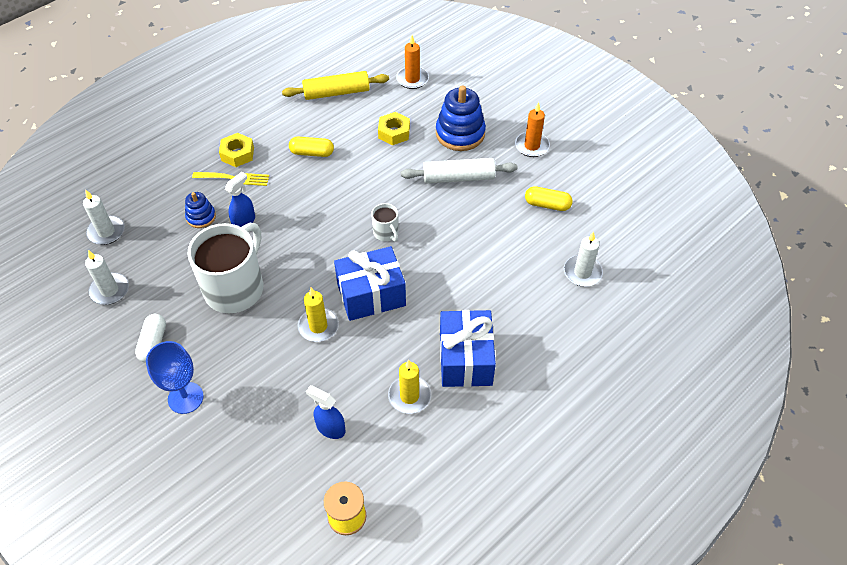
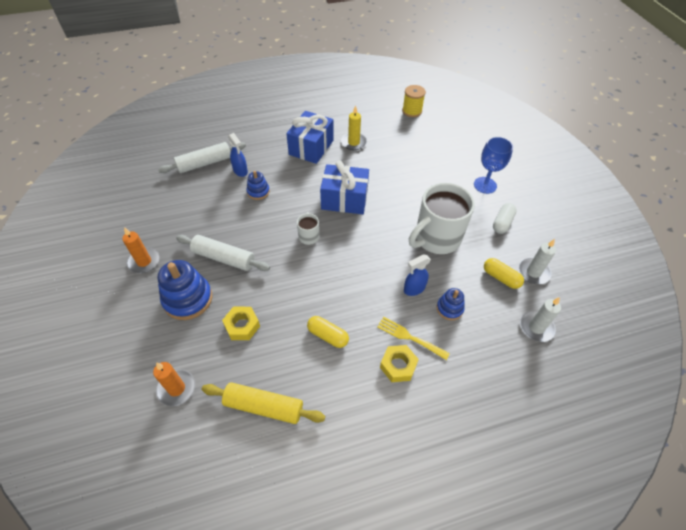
camera: 155 degrees left, 0 degrees up
yellow candle [297,288,339,342] -> none
blue spray bottle [306,385,345,439] -> blue spray bottle moved to [228,133,248,177]
yellow capsule [525,186,573,211] -> yellow capsule moved to [484,258,524,289]
white candle [564,231,603,287] -> white rolling pin [158,142,246,173]
none -> blue stacking toy [246,171,270,200]

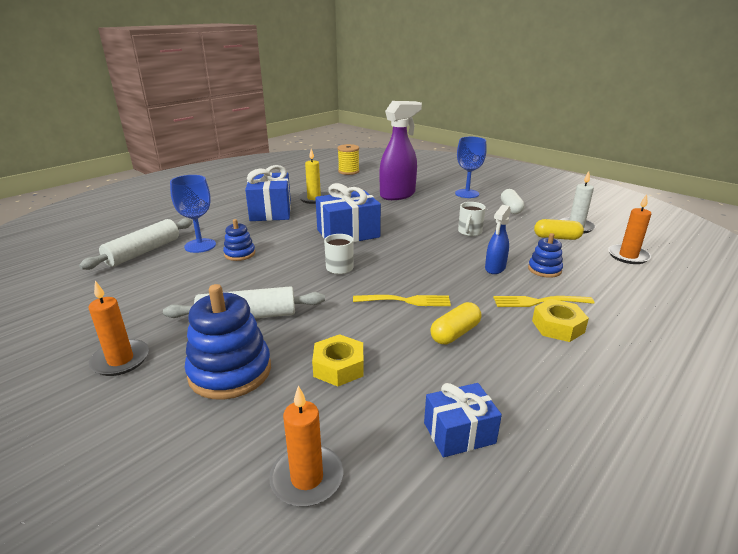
camera: 30 degrees left, 25 degrees down
yellow rolling pin [202,382,325,424] -> blue gift [424,383,502,457]
blue spray bottle [228,133,248,177] -> blue goblet [170,175,216,253]
yellow capsule [307,316,349,348] -> yellow capsule turned 45 degrees counterclockwise [430,302,481,344]
white mug [409,183,475,254] -> white mug [458,202,486,236], size x0.45
white candle [520,297,561,342] -> orange candle [608,194,651,264]
none -> yellow fork [353,295,451,306]
none -> purple spray bottle [379,101,422,200]

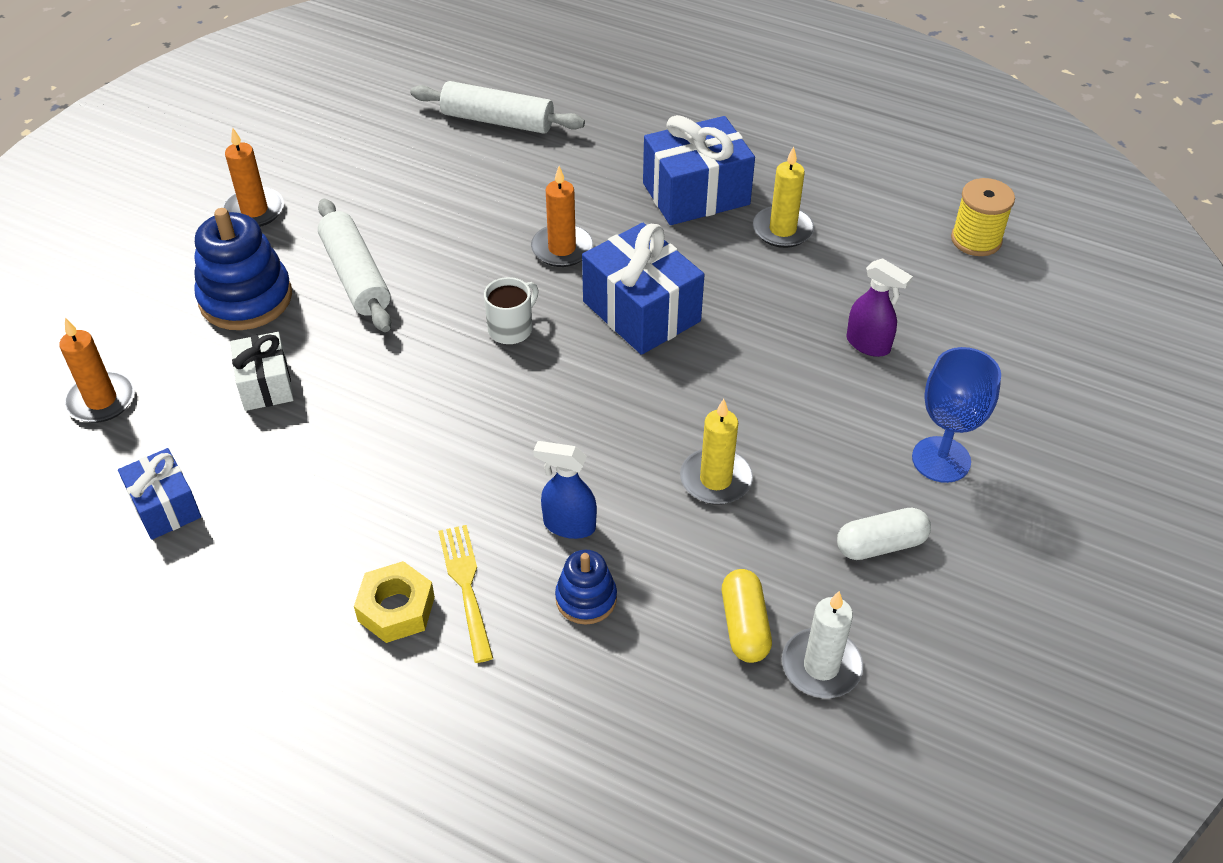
camera: 75 degrees right, 20 degrees up
blue goblet [170,175,216,253] -> none
blue stacking toy [223,219,255,261] -> none
yellow nut [312,334,364,386] -> white gift [230,332,294,411]
yellow fork [353,295,451,306] -> none
purple spray bottle [379,101,422,200] -> purple spray bottle [846,258,913,357], size x0.53
yellow capsule [430,302,481,344] -> none
white mug [458,202,486,236] -> yellow candle [680,399,753,505]
orange candle [608,194,651,264] -> orange candle moved to [531,166,593,267]

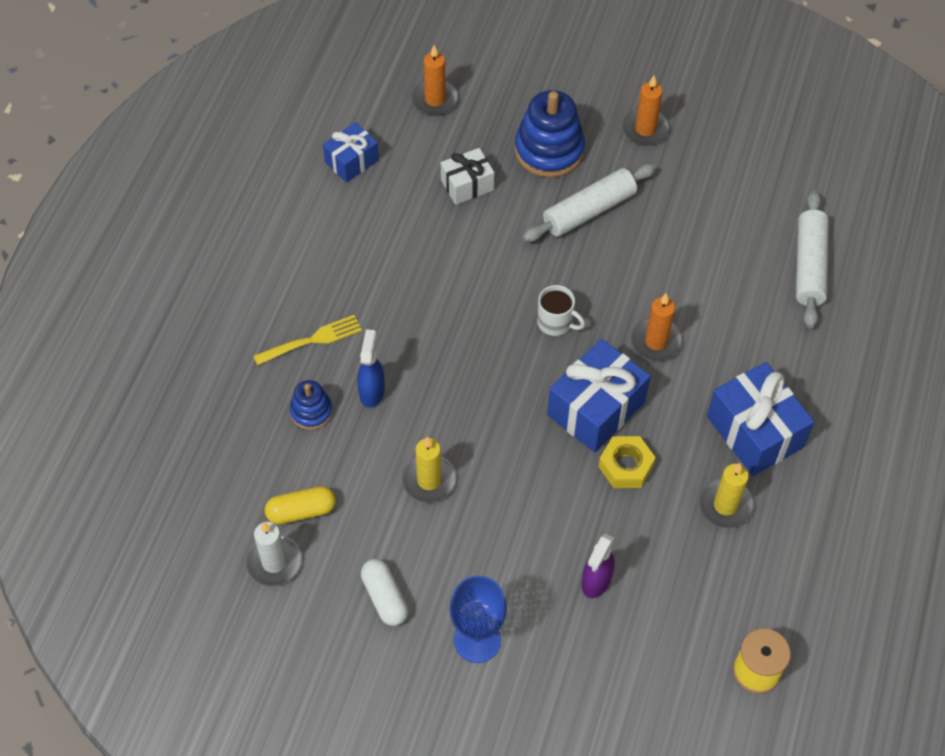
camera: 80 degrees right, 10 degrees up
yellow nut [354,561,435,643] -> yellow nut moved to [598,436,656,488]

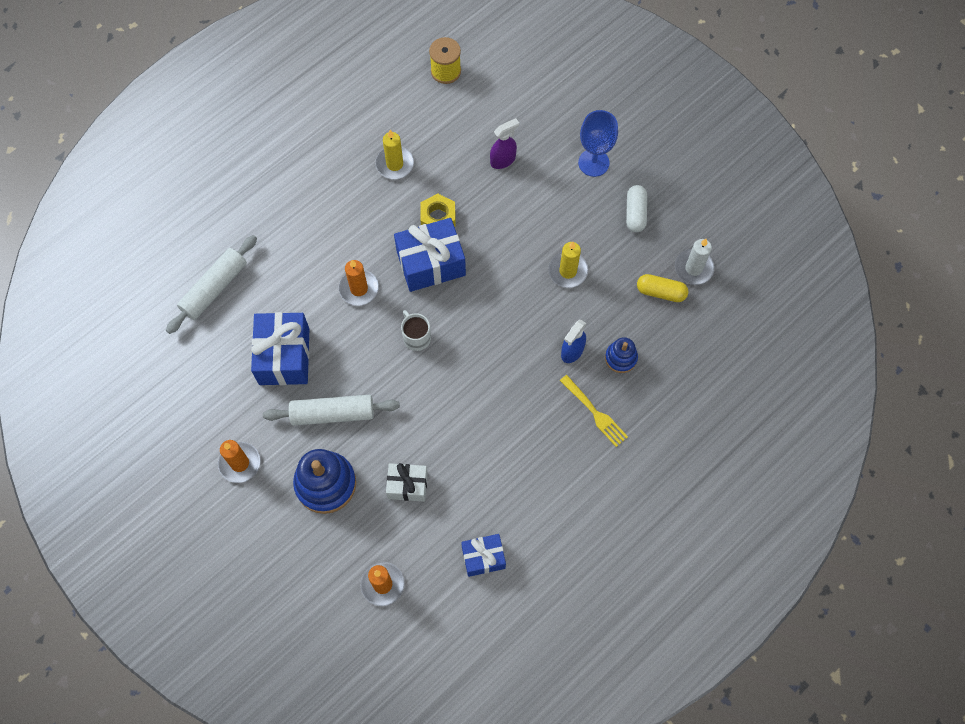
camera: 150 degrees left, 10 degrees up
yellow fork [253,315,362,366] -> yellow fork turned 135 degrees counterclockwise [560,375,628,447]
blue gift [707,362,814,476] -> blue gift moved to [251,312,309,385]

